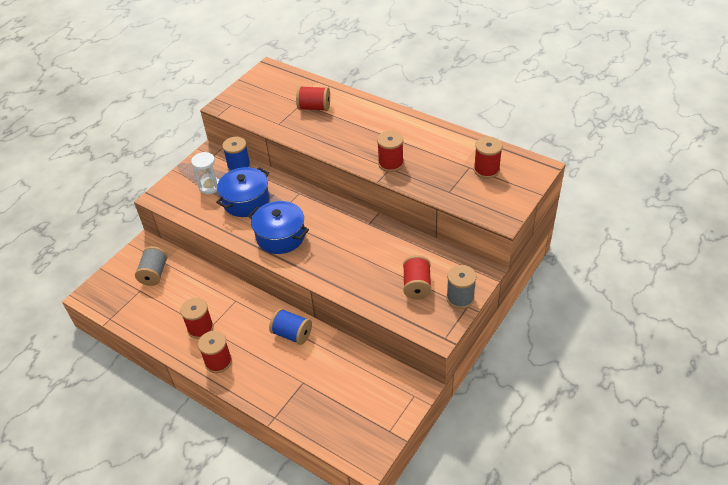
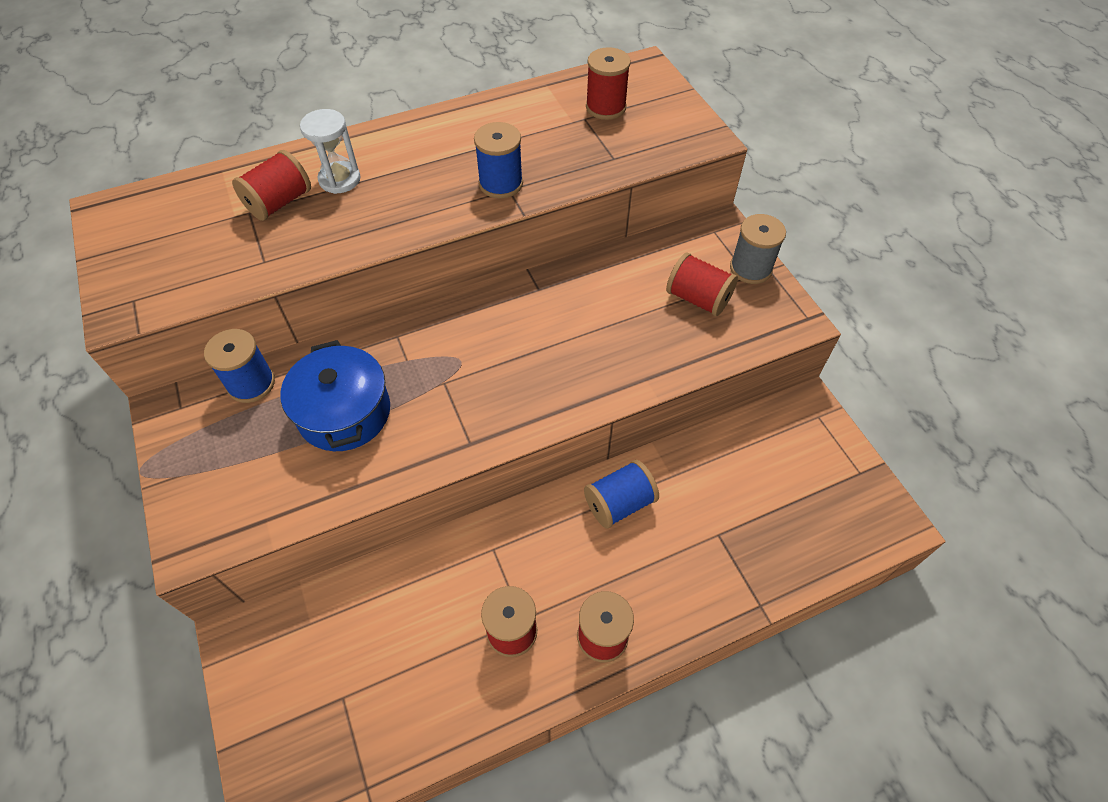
camera: 60 degrees left, 10 degrees up
grey spool [135,246,168,286] -> none
white hourglass [191,152,219,194] -> white hourglass moved to [300,109,361,194]
blue pot [248,201,309,254] -> none
red spool [377,131,404,172] -> blue spool [474,122,523,199]

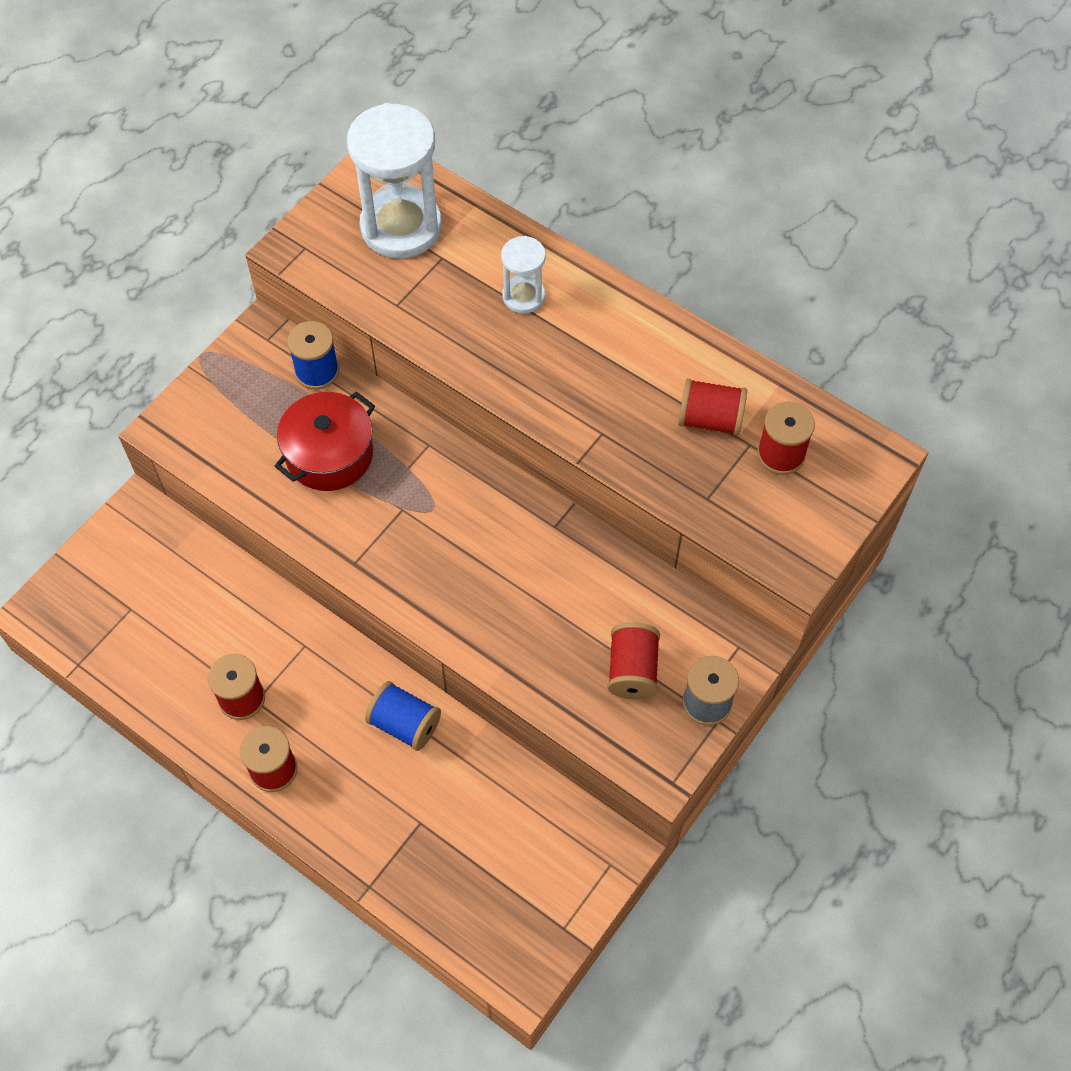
camera: 60 degrees right, 5 degrees up
red spool [232,150,311,221] -> red spool moved to [678,378,747,436]
blue pot [280,340,390,451] -> red pot [275,391,375,491]
blue spool [474,122,523,199] -> none
none -> white hourglass [347,103,442,258]

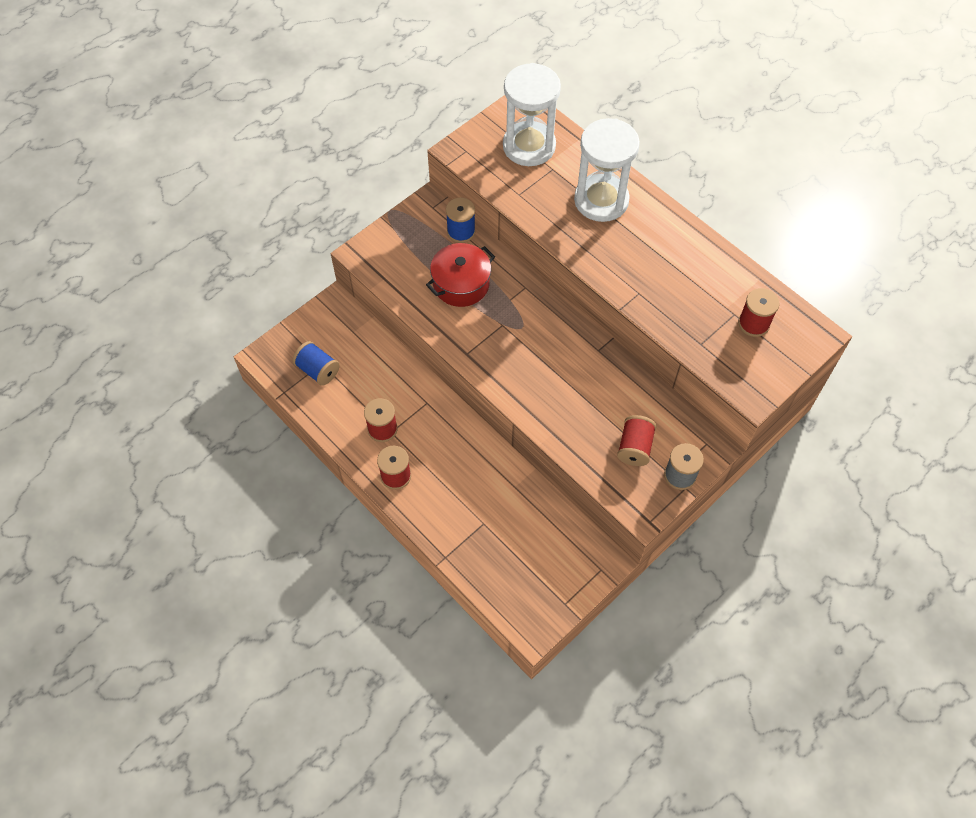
camera: 10 degrees right, 0 degrees up
blue spool [365,681,441,751] -> blue spool moved to [292,341,340,386]
white hourglass [501,236,546,314] -> white hourglass [574,118,640,222], size x1.95
red spool [678,378,747,436] -> none

